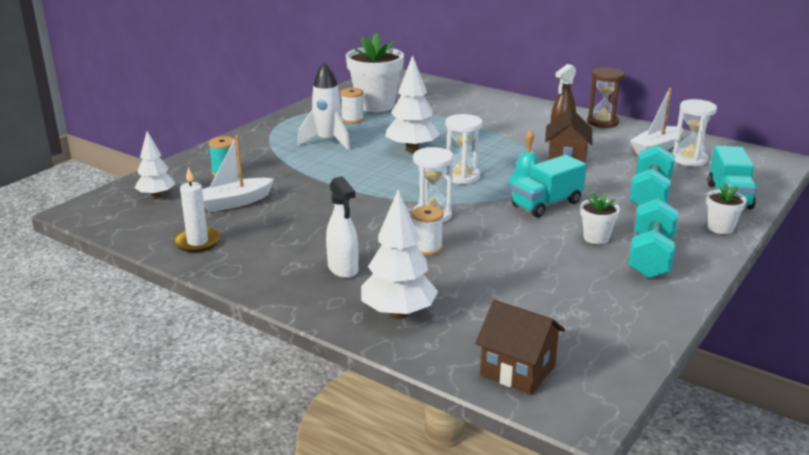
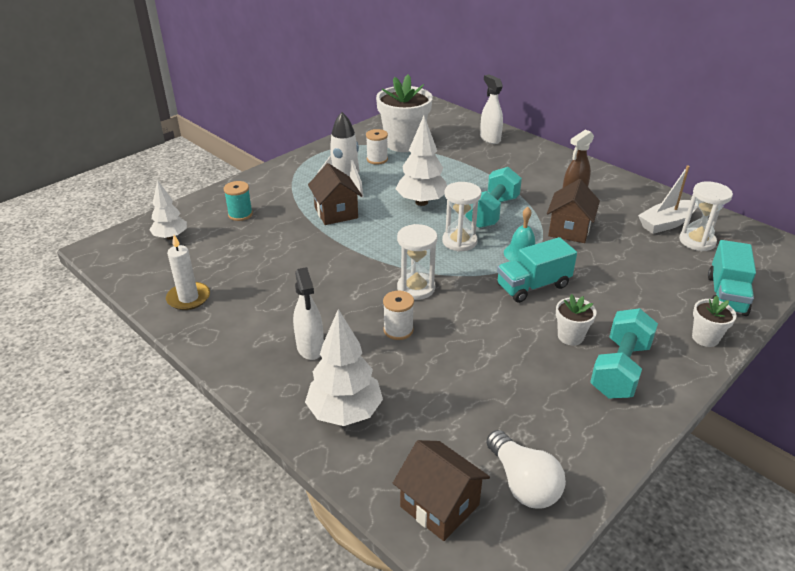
camera: 10 degrees right, 10 degrees up
white boat [202,135,274,212] -> none
brown hourglass [587,67,625,128] -> none
turquoise dumbbell [629,145,675,205] -> turquoise dumbbell moved to [465,167,522,228]
none -> brown house [308,163,362,225]
none -> white spray bottle [480,74,503,144]
none -> white light bulb [486,430,566,509]

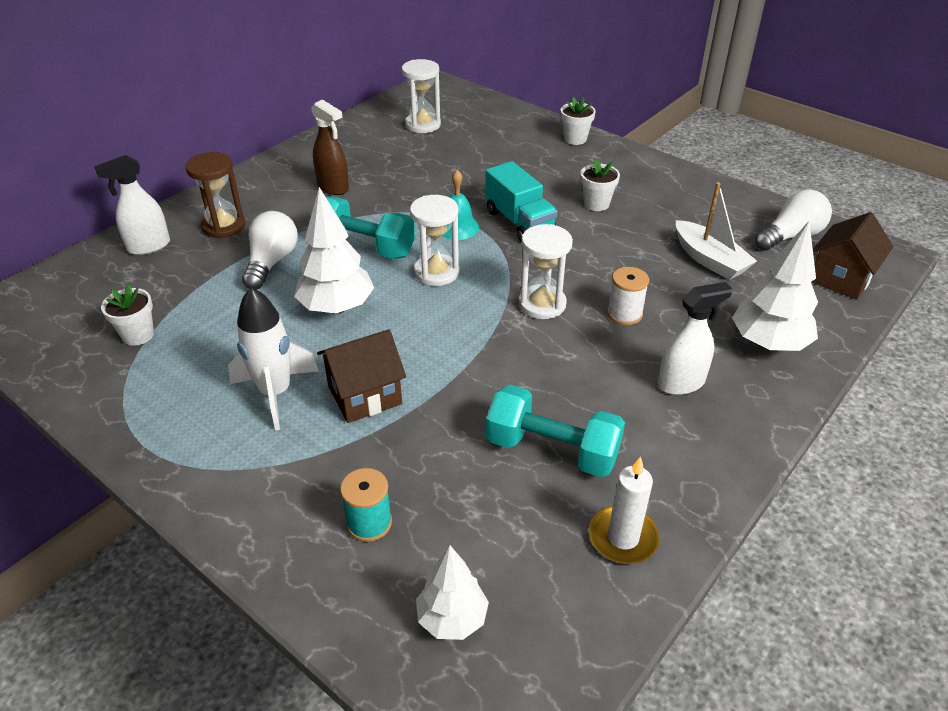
camera: 95 degrees left, 5 degrees up
white spool [366,129,388,165] -> none
white flower pot [376,75,433,152] -> white flower pot [101,283,154,346], size x0.48
brown house [547,179,600,243] -> none
turquoise dumbbell [590,308,658,399] -> turquoise dumbbell moved to [486,385,625,477]
white boat [638,165,698,234] -> white boat moved to [676,182,757,280]
turquoise truck [708,240,756,316] -> none
none -> brown hourglass [185,152,245,238]
none -> white light bulb [242,211,298,290]

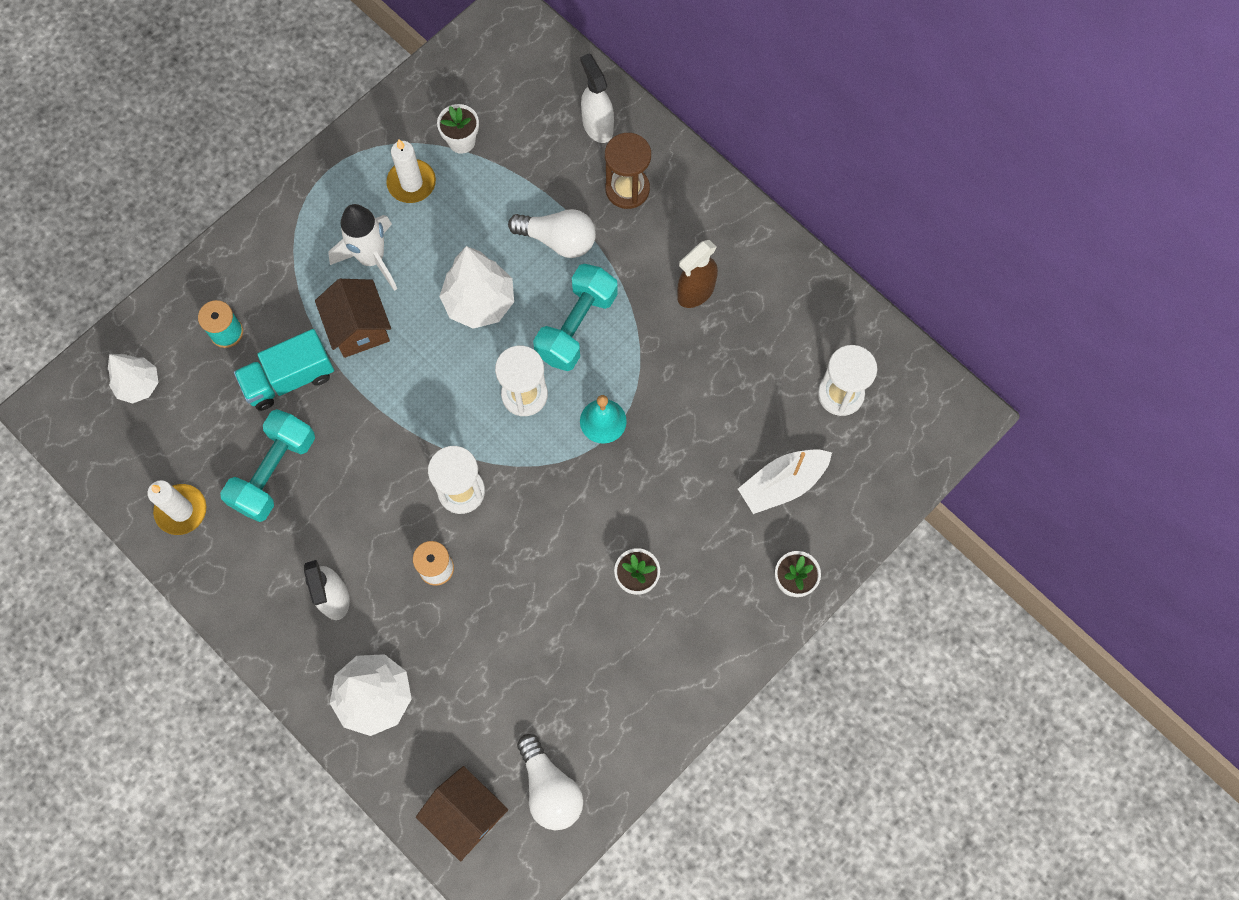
camera: 95 degrees right, 30 degrees up
turquoise truck [485,161,558,241] -> turquoise truck moved to [234,329,334,411]
white boat [676,182,757,280] -> white boat moved to [738,449,832,514]
none -> white candle [386,139,436,203]

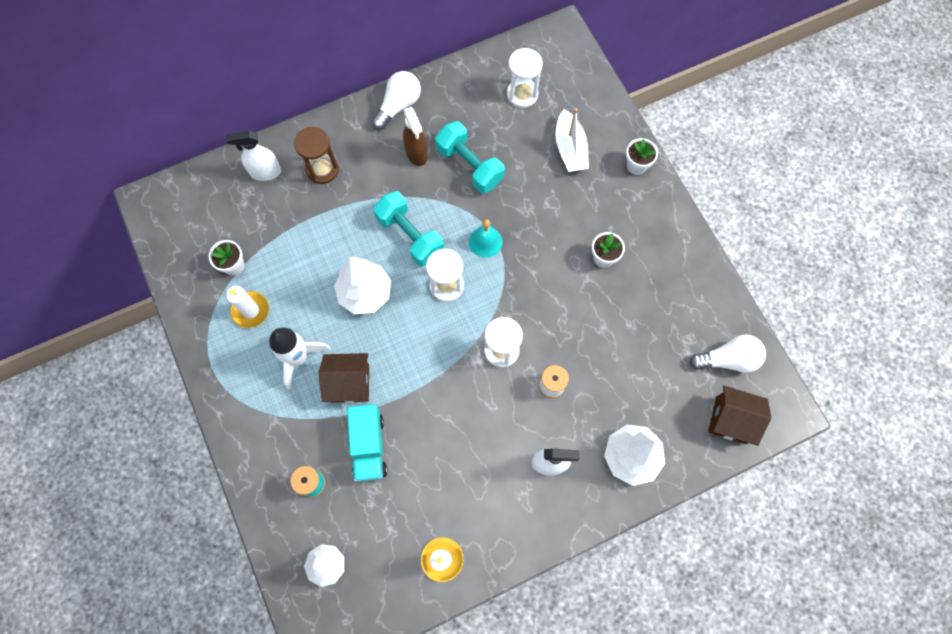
camera: 70 degrees left, 0 degrees up
turquoise dumbbell [220,409,315,522] -> turquoise dumbbell moved to [435,121,505,193]
brown house [416,766,508,862] -> brown house turned 45 degrees clockwise [708,386,771,446]
white light bulb [508,209,596,258] -> white light bulb moved to [372,71,421,130]

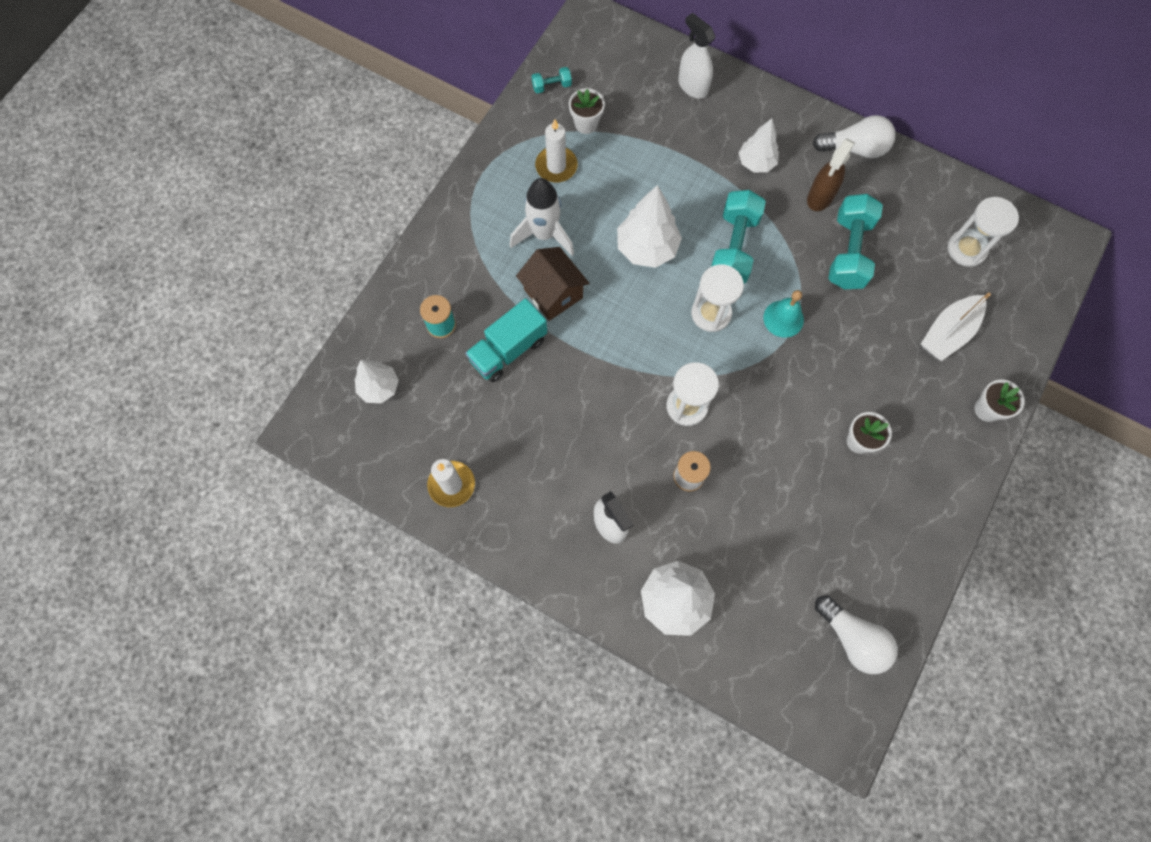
camera: 55 degrees right, 0 degrees up
brown hourglass [294,127,339,184] -> none
brown house [708,386,771,446] -> none
none -> turquoise dumbbell [532,67,572,94]
none -> white tree [739,118,779,172]

